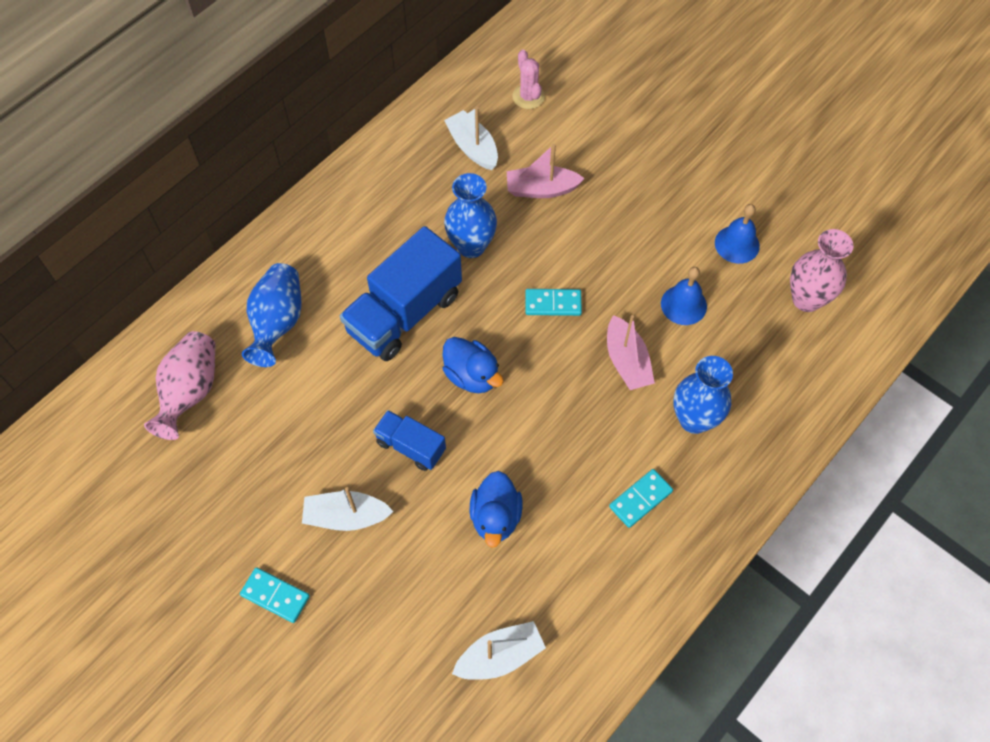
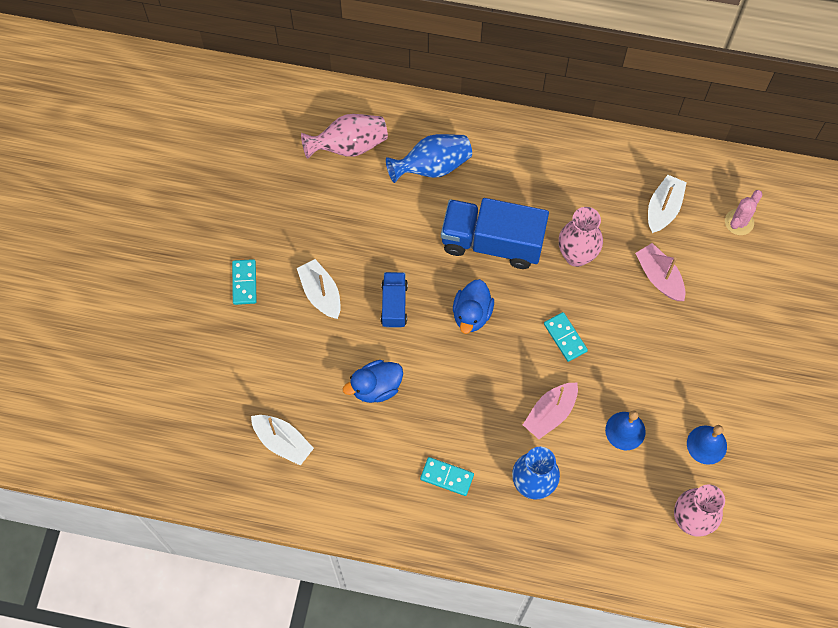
camera: 60 degrees right, 5 degrees up
blue vase [444,173,497,258] -> pink vase [559,207,603,267]

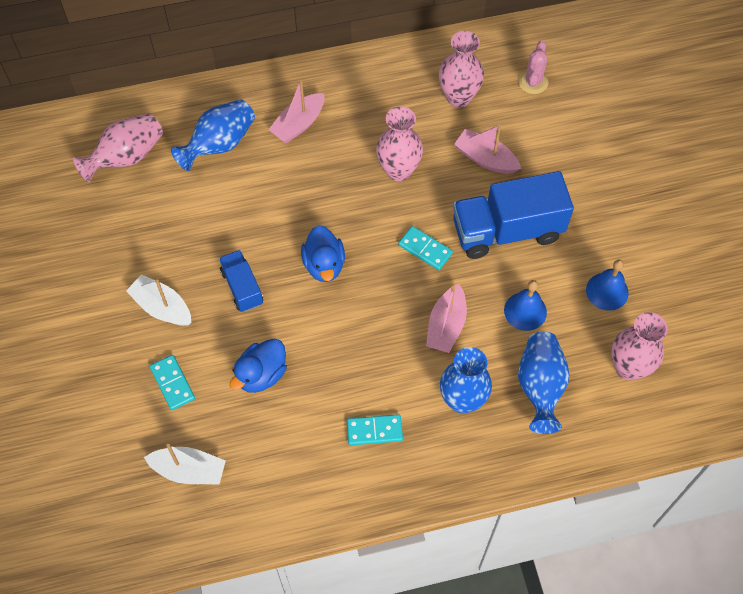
camera: 25 degrees left, 5 degrees down
turquoise domino [232,259,257,305] -> turquoise domino moved to [150,355,195,410]
blue truck [441,198,549,269] -> blue truck moved to [453,171,574,259]
white boat [648,175,687,233] -> pink vase [439,31,484,108]
none -> pink boat [268,80,325,143]
none -> blue vase [518,331,570,434]

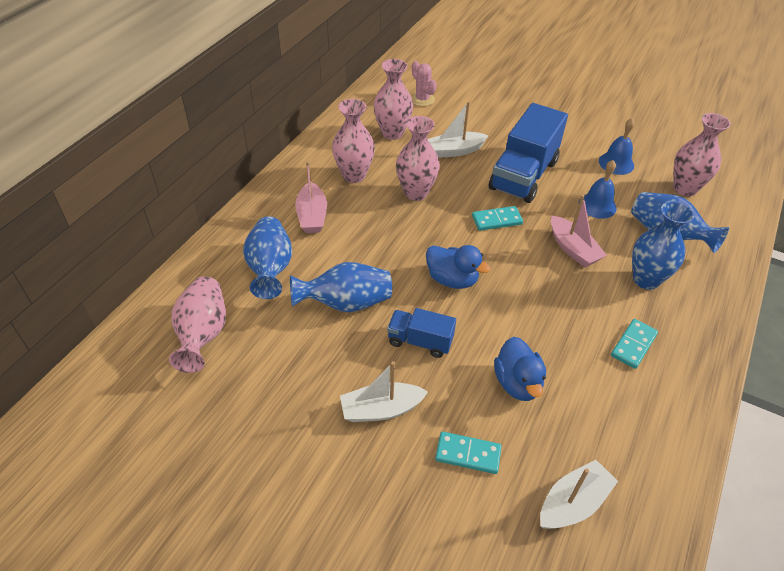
camera: 50 degrees left, 15 degrees down
pink boat [454,124,521,174] -> white boat [428,101,488,158]
none -> blue vase [290,262,392,312]
none -> pink vase [332,99,375,183]

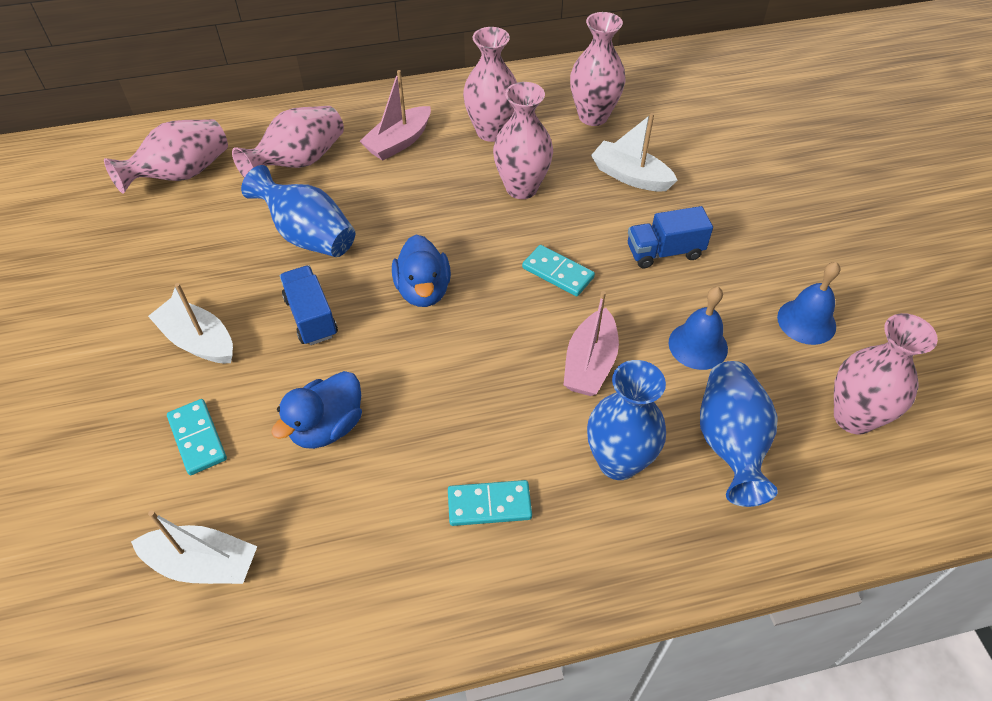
camera: 50 degrees right, 5 degrees up
blue vase [243,216,292,299] -> pink vase [232,106,344,178]
pink cactus [411,61,437,106] -> none
blue truck [489,103,568,203] -> blue truck [628,206,713,268], size x0.53

